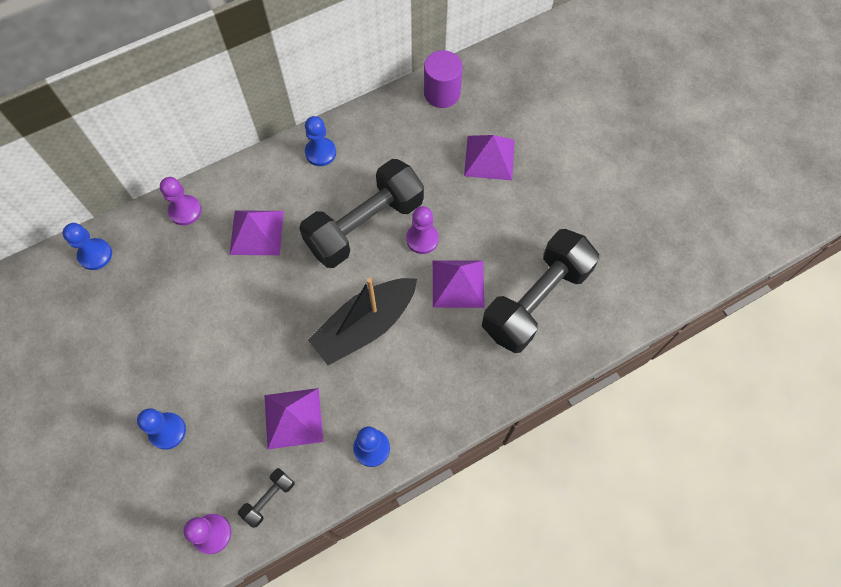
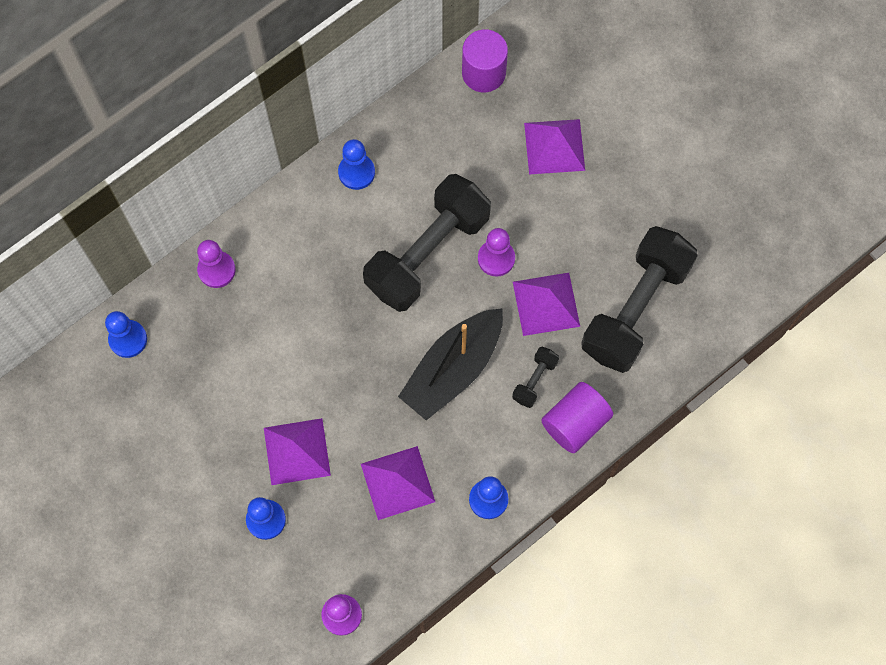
camera: 10 degrees left, 5 degrees up
purple pyramid [229,210,284,255] -> purple pyramid moved to [264,418,331,485]
black dumbbell [238,468,294,528] -> black dumbbell moved to [512,347,559,408]
none -> purple cylinder [541,382,613,453]

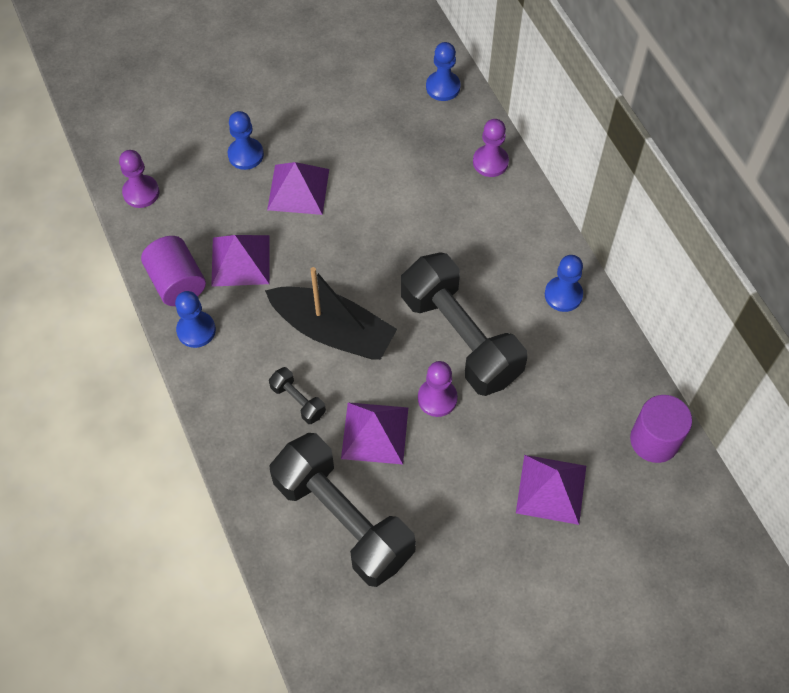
camera: 105 degrees right, 10 degrees down
black boat [398,308,503,420] -> black boat turned 150 degrees clockwise [265,267,397,360]
purple cylinder [541,382,613,453] -> purple cylinder moved to [141,236,206,306]

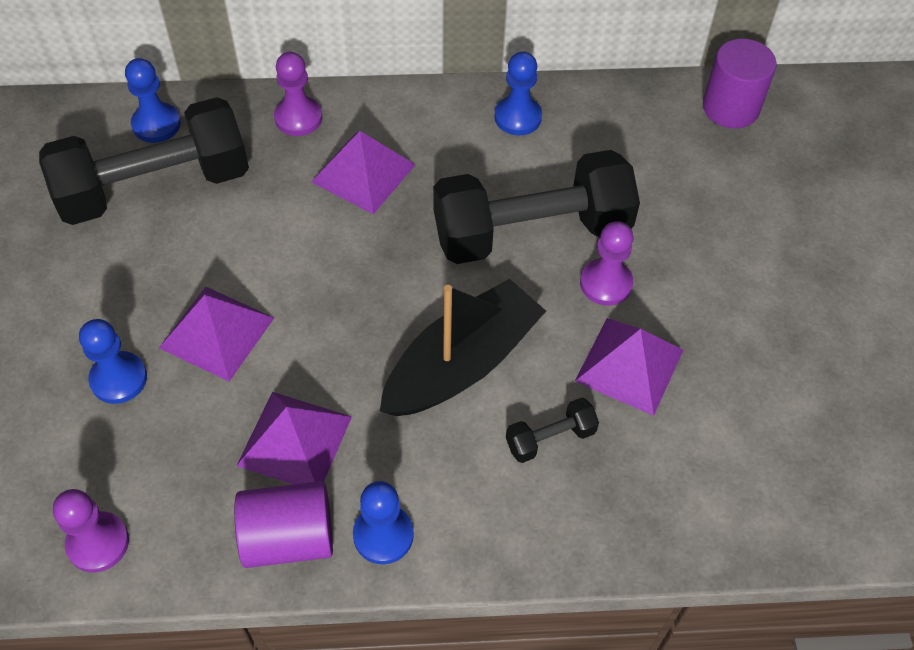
camera: 70 degrees left, 5 degrees down
black dumbbell [269,433,416,587] -> black dumbbell moved to [39,97,249,225]
purple pyramid [516,455,586,525] -> purple pyramid moved to [311,131,415,214]

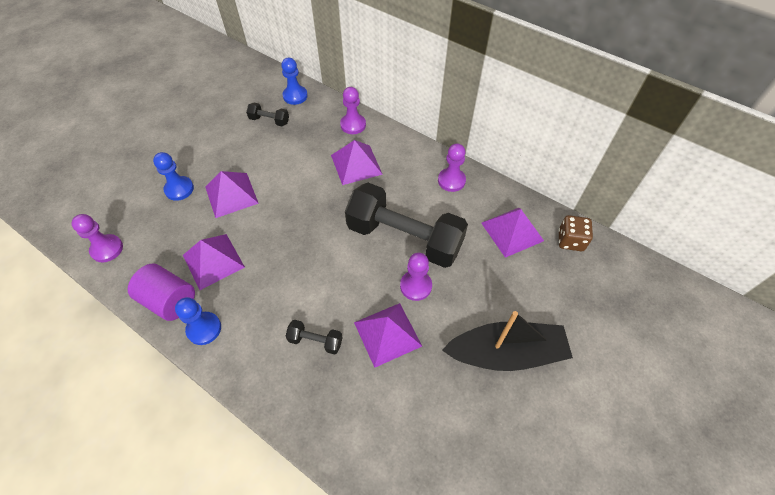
camera: 40 degrees right, 0 degrees up
black dumbbell [39,97,249,225] -> black dumbbell [246,103,289,126], size x0.41
black boat [380,279,546,416] -> black boat moved to [442,311,573,371]
blue pawn [494,52,542,136] -> purple pawn [438,143,466,192]
purple cylinder [703,39,777,128] -> brown dice [558,215,593,251]
none -> purple pyramid [481,208,544,258]

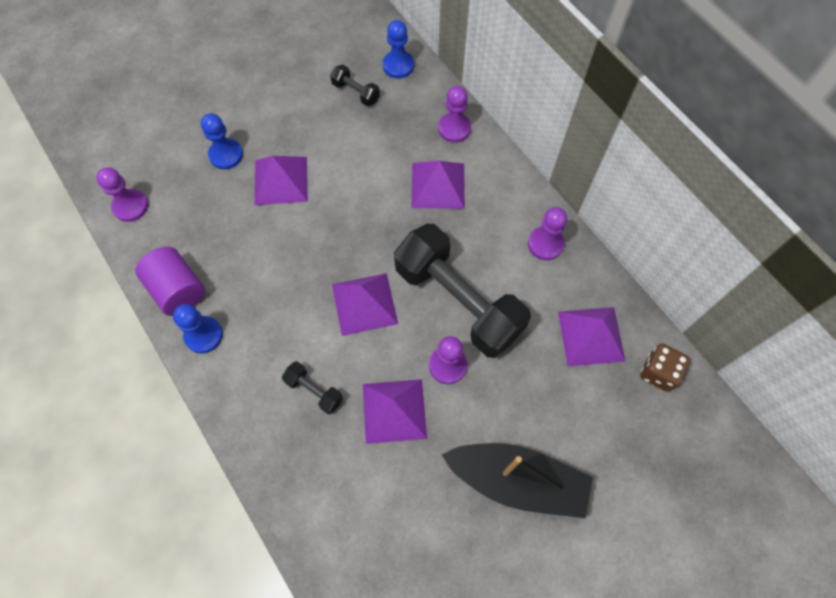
camera: 20 degrees right, 10 degrees up
purple pyramid [183,234,245,290] -> purple pyramid moved to [332,273,398,336]

